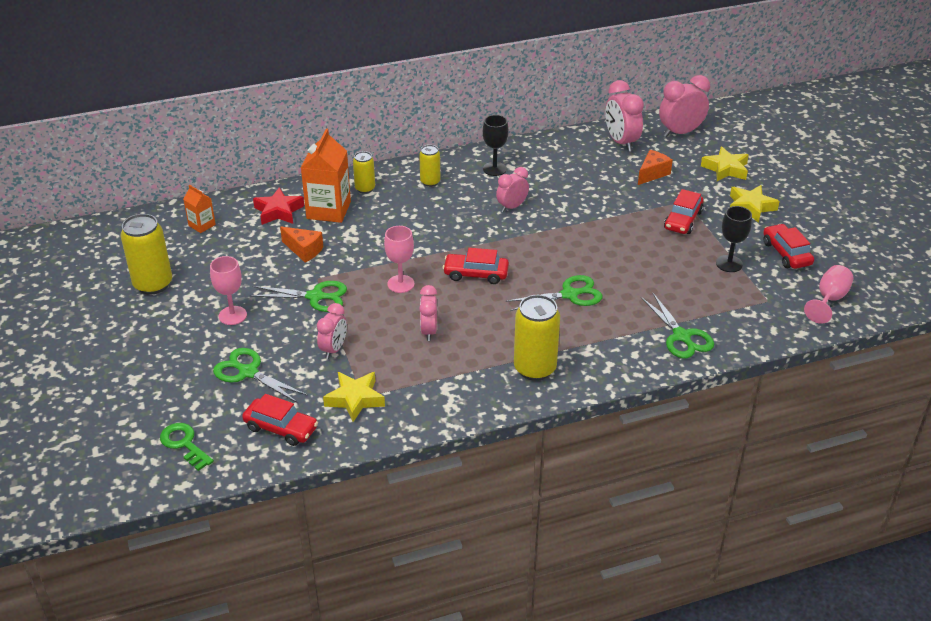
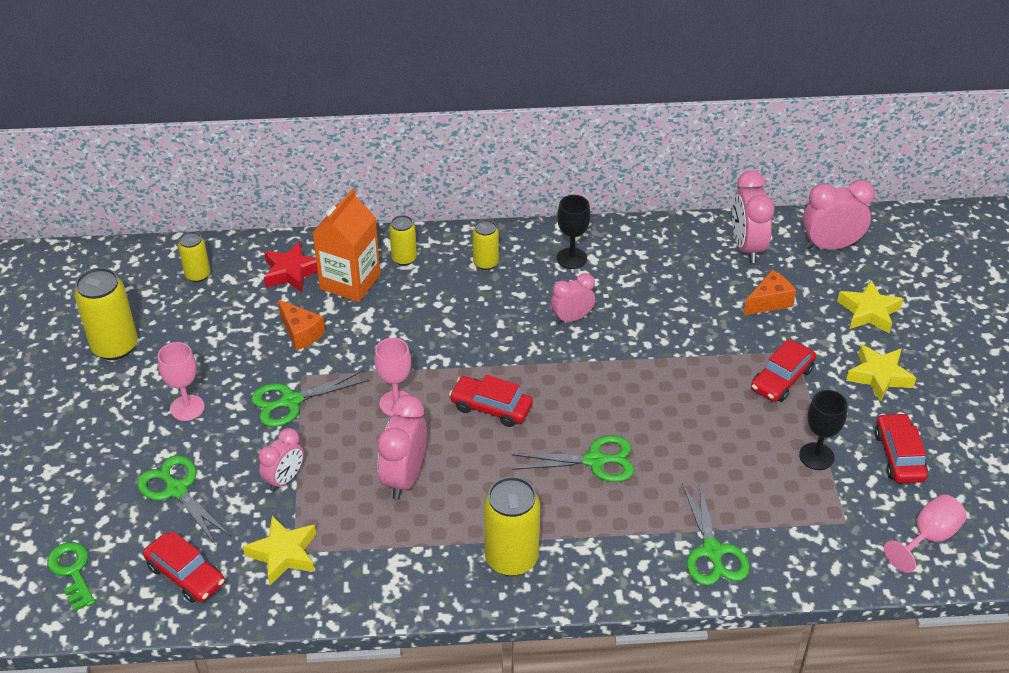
camera: 15 degrees right, 5 degrees up
orange carton [183,185,216,233] -> yellow can [178,231,210,282]
green scissors [250,281,347,312] -> green scissors turned 135 degrees clockwise [251,370,369,427]
pink clock [419,285,437,341] -> pink clock [377,395,427,500], size x1.55

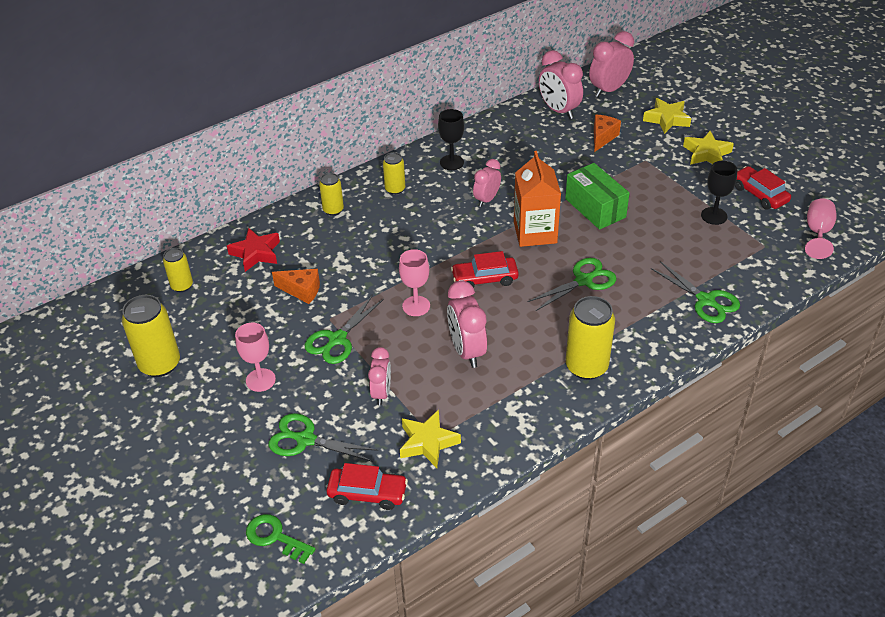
camera: 30 degrees left, 0 degrees up
orange carton [312,188,380,302] -> orange carton moved to [514,151,561,247]
red car [751,339,816,402] -> none
none -> green box [565,163,629,230]

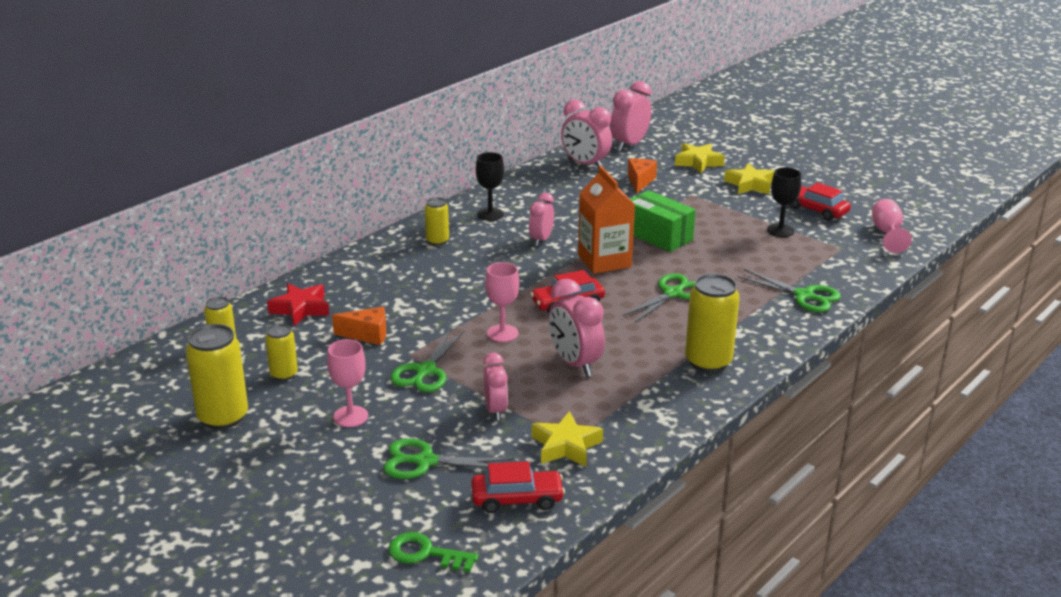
camera: 15 degrees left, 15 degrees down
yellow can [319,173,344,216] -> yellow can moved to [265,324,298,381]

